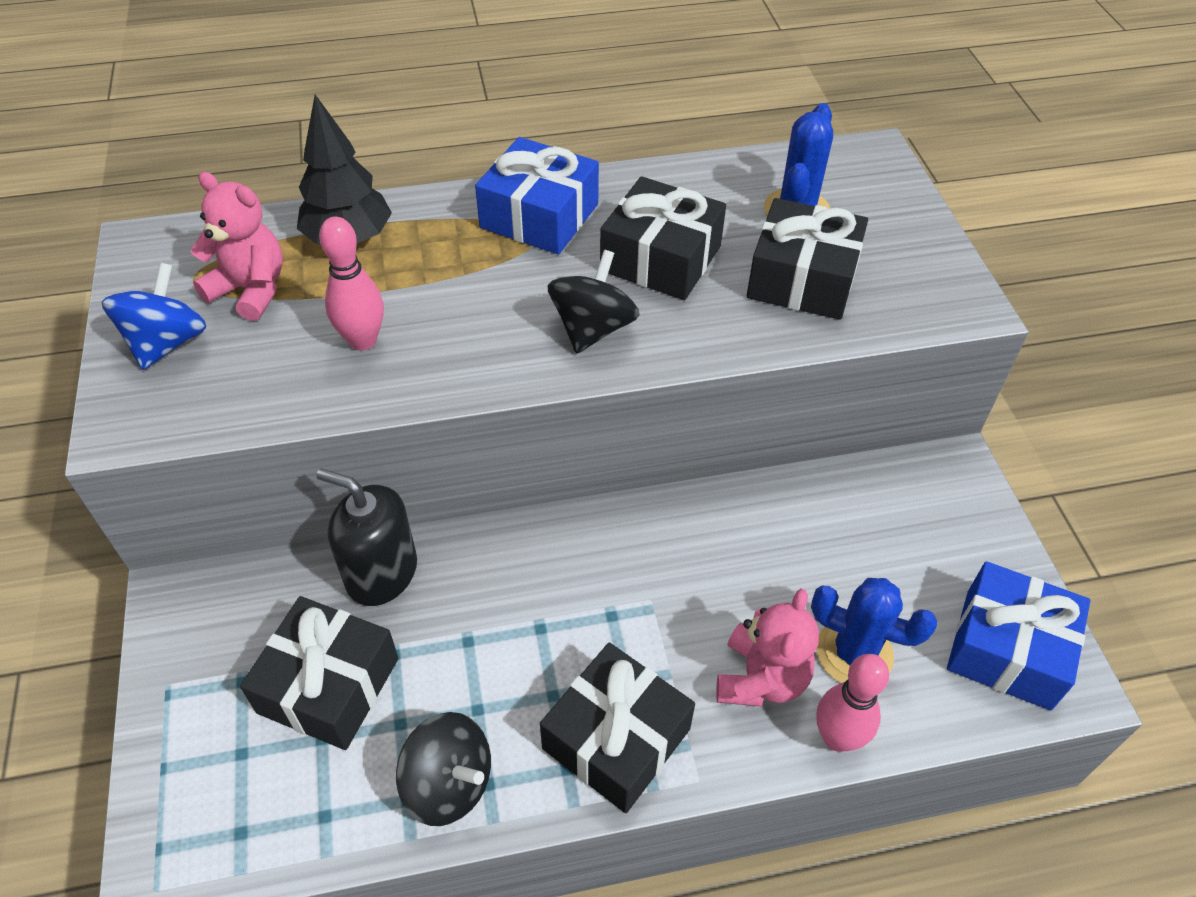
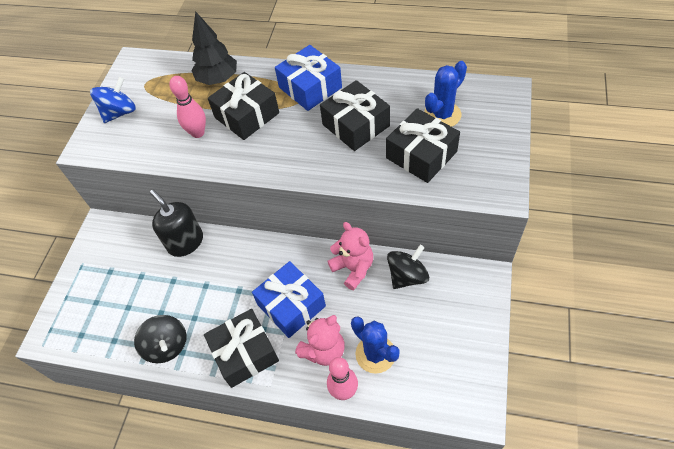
camera: 30 degrees right, 5 degrees up
pink teddy bear [190,172,283,321] -> pink teddy bear moved to [327,222,373,290]
black gift [240,596,399,750] -> black gift moved to [208,72,279,140]
black spinning top [548,250,640,354] -> black spinning top moved to [387,245,429,289]
blue gift [947,561,1091,711] -> blue gift moved to [252,261,326,338]

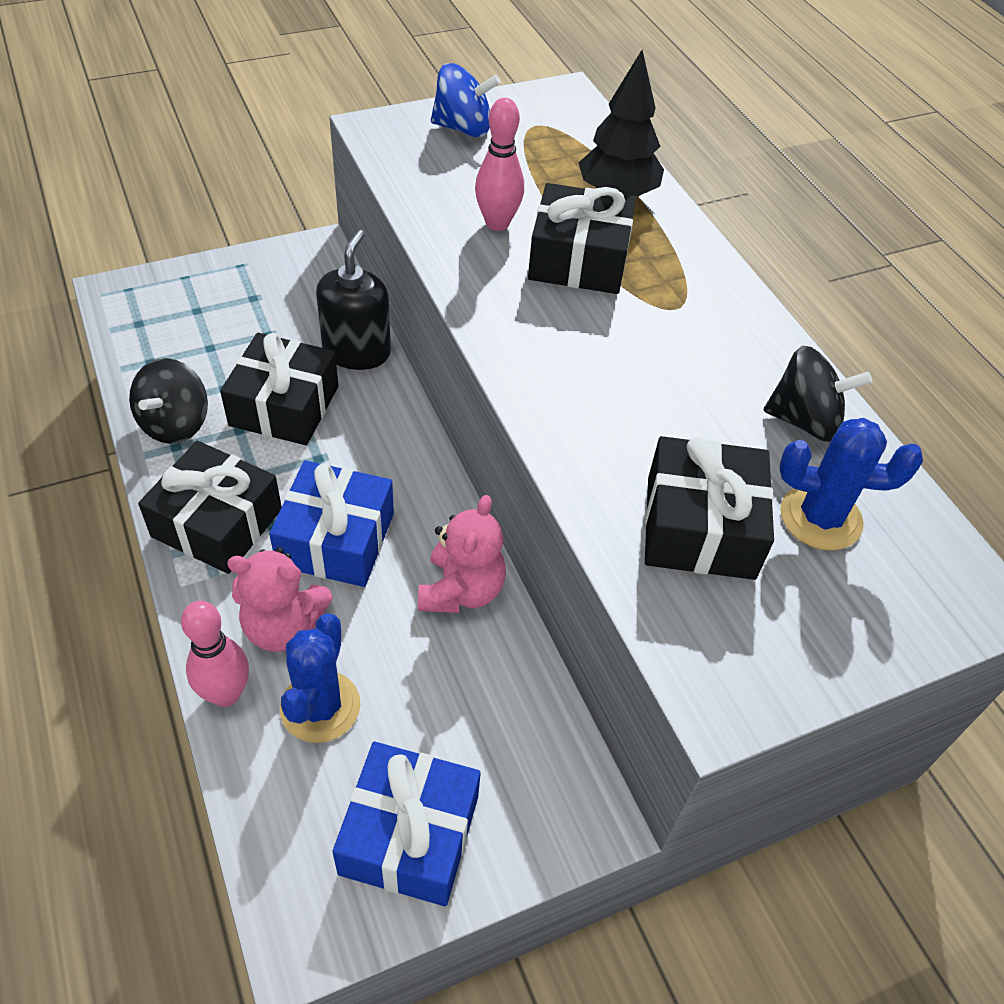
camera: 45 degrees right, 5 degrees down
blue gift [275,45,342,111] -> blue gift moved to [332,742,481,906]
black gift [320,80,390,151] -> black gift moved to [220,333,339,445]
black spinning top [387,245,429,289] -> black spinning top moved to [763,346,872,442]

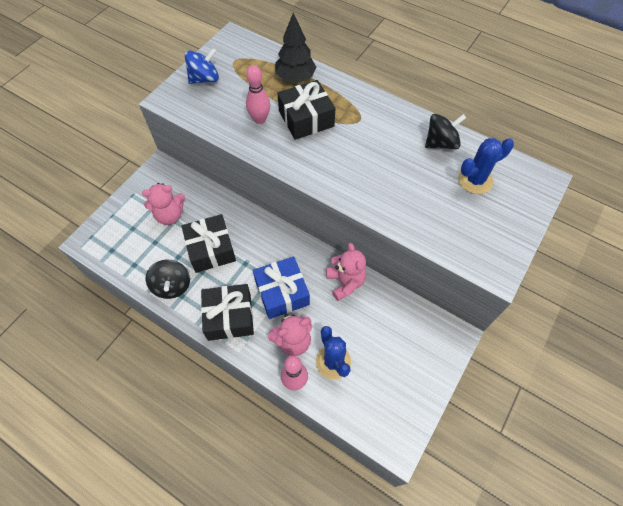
camera: 30 degrees left, 10 degrees up
black soap dispenser [316,230,391,370] -> none
blue gift [332,742,481,906] -> none
black gift [645,436,774,580] -> none
none -> pink teddy bear [142,183,185,225]

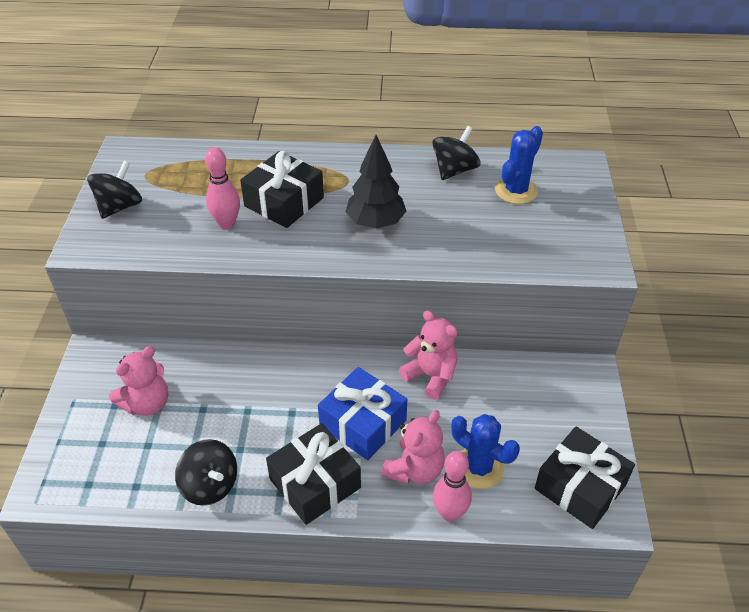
camera: 30 degrees left, 15 degrees down
black gift [181,214,236,273] -> black gift moved to [535,427,635,529]
blue spinning top [185,48,219,84] -> black spinning top [87,161,142,219]
black tree [275,13,317,83] -> black tree moved to [346,135,406,229]

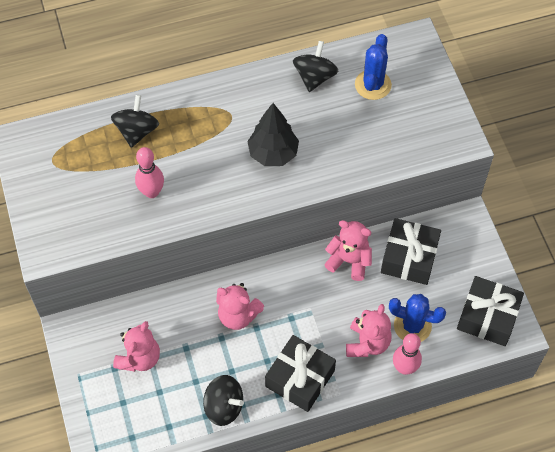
camera: 20 degrees left, 15 degrees up
black spinning top [87,161,142,219] -> black spinning top moved to [111,95,159,148]
black gift [240,151,324,228] -> black gift moved to [381,218,441,285]
blue gift [318,367,407,460] -> none
none -> pink teddy bear [216,283,264,330]

